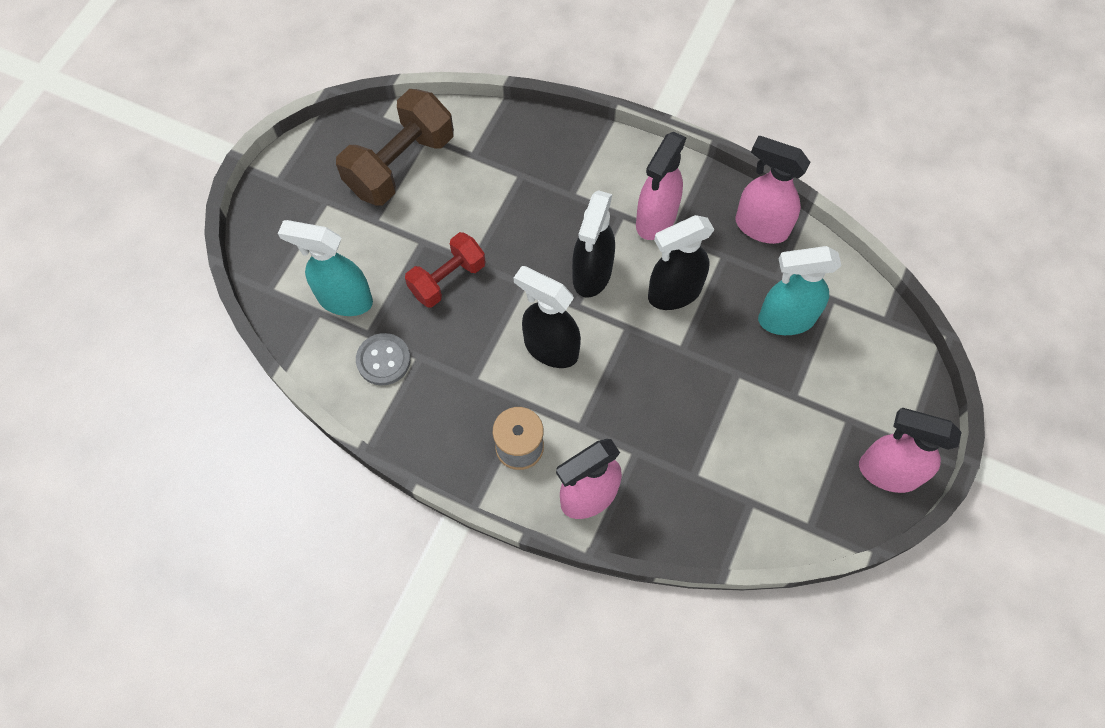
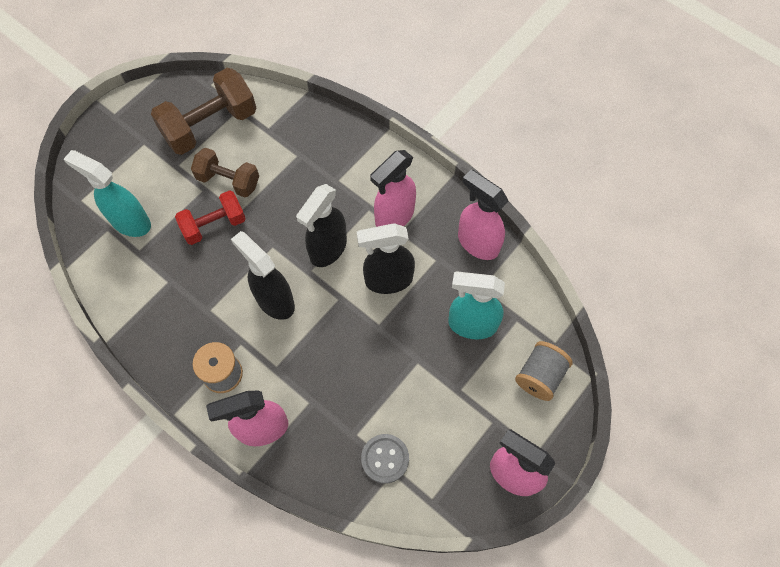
camera: 15 degrees right, 0 degrees up
grey button [356,333,411,385] -> grey button moved to [361,434,409,484]
none -> brown dumbbell [191,148,259,197]
none -> grey spool [515,341,573,401]

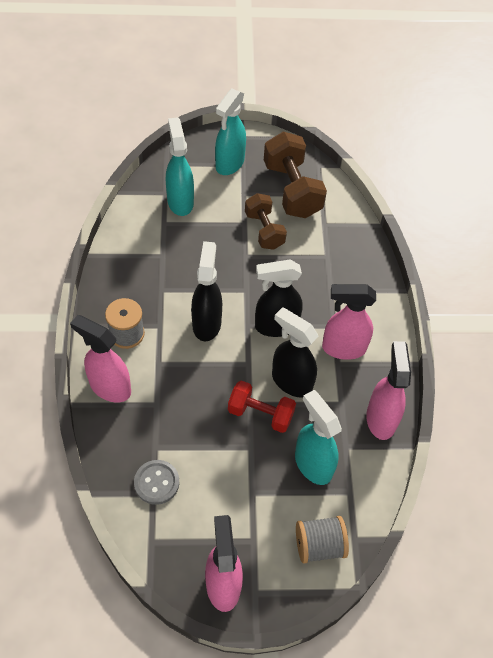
camera: 45 degrees right, 10 degrees down
brown dumbbell [151,68,256,155] -> brown dumbbell turned 60 degrees clockwise [264,132,327,218]
red dumbbell [175,190,246,245] -> red dumbbell moved to [228,380,296,433]
none -> turquoise spray bottle [215,88,246,175]

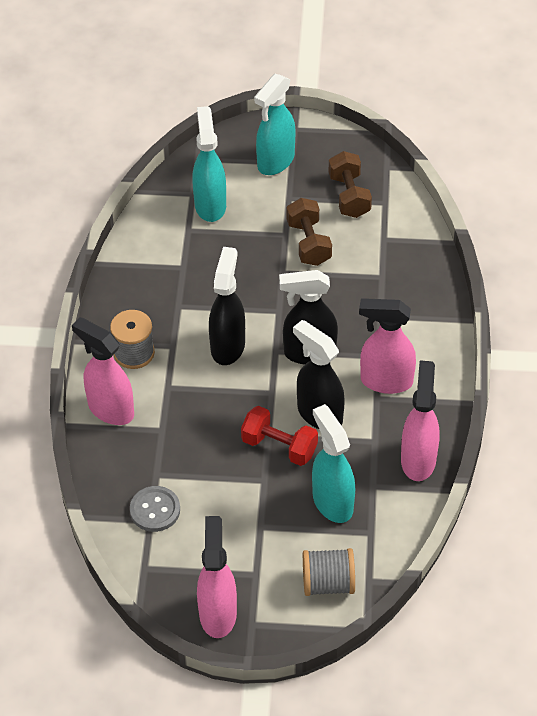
camera: 10 degrees right, 5 degrees down
brown dumbbell [264,132,327,218] -> brown dumbbell [329,151,372,218], size x0.63

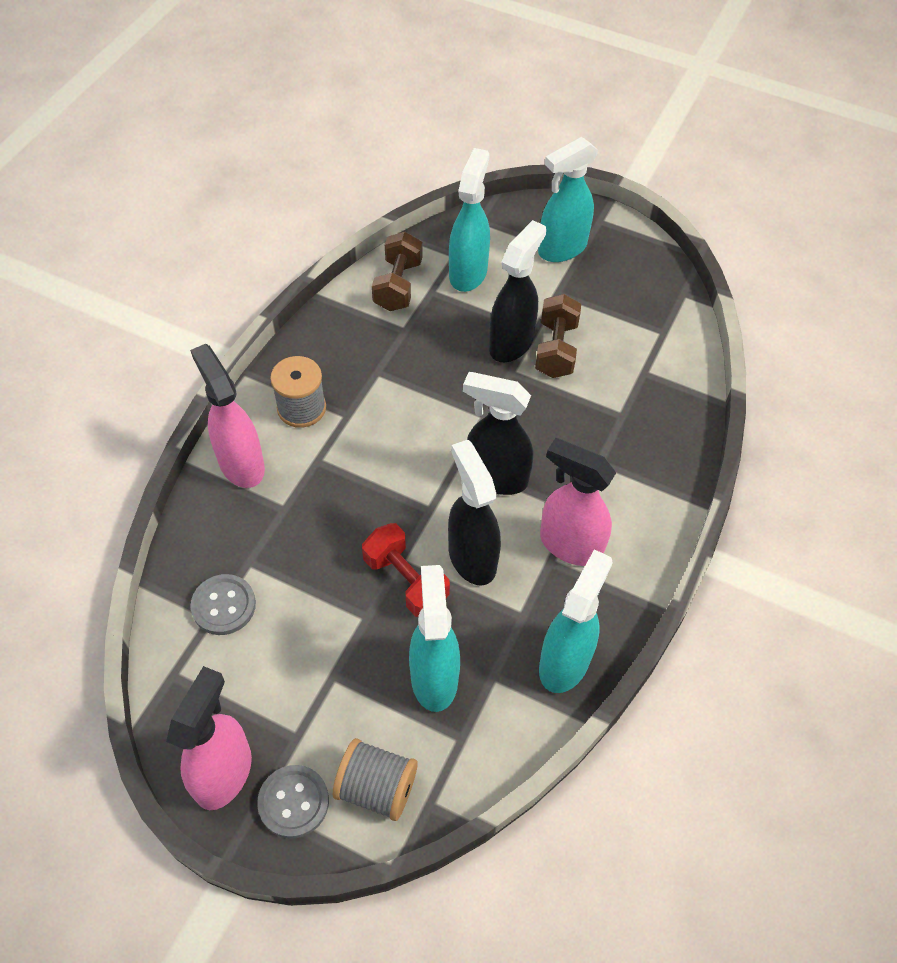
camera: 20 degrees right, 5 degrees up
black spray bottle [209,247,245,365] -> black spray bottle moved to [489,220,546,362]
brown dumbbell [329,151,372,218] -> brown dumbbell moved to [372,232,423,311]
pink spray bottle [401,360,439,481] -> turquoise spray bottle [539,549,613,693]
none -> grey button [257,765,329,839]

